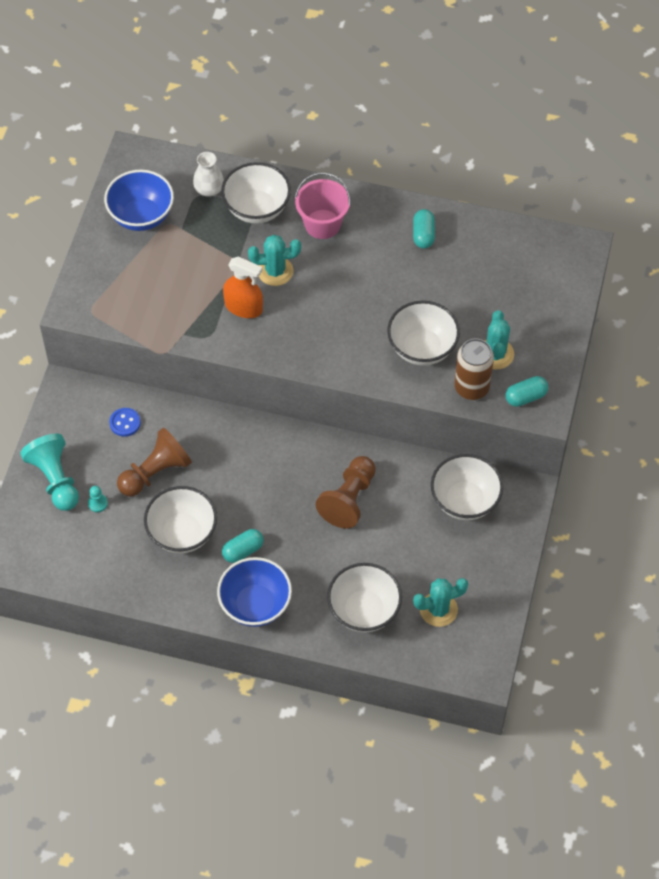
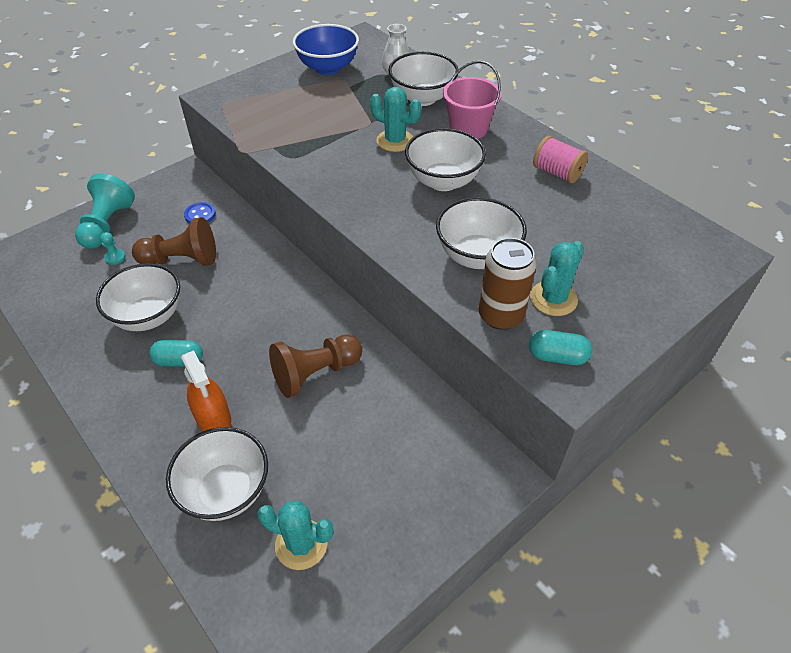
camera: 35 degrees right, 10 degrees down
blue bowl [217,557,292,627] -> none
orange spray bottle [223,257,263,318] -> orange spray bottle moved to [181,351,231,431]
turquoise capsule [413,209,435,249] -> pink spool [533,136,588,183]
white bowl [431,454,503,520] -> white bowl moved to [405,128,486,191]

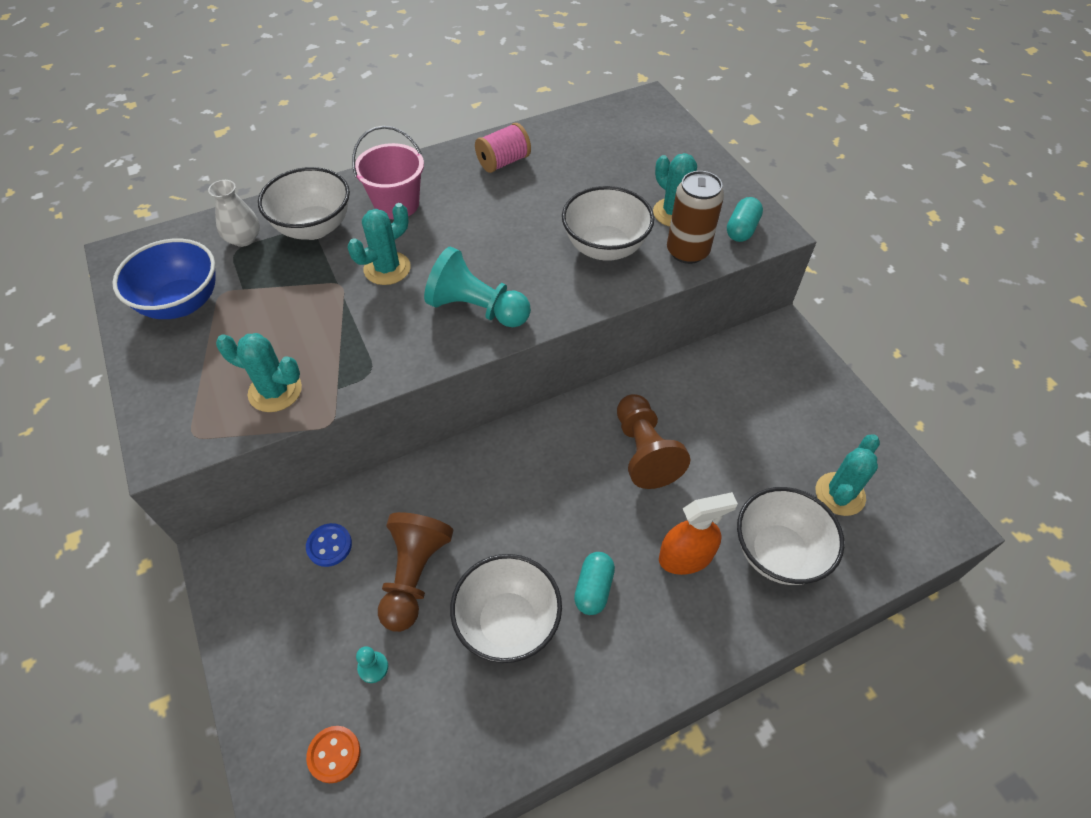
camera: 75 degrees left, 5 degrees up
turquoise pawn [75,173,135,249] -> turquoise pawn moved to [424,246,531,327]
white bowl [405,128,486,191] -> none
none -> turquoise cactus [216,333,302,412]
none -> orange button [306,726,360,783]

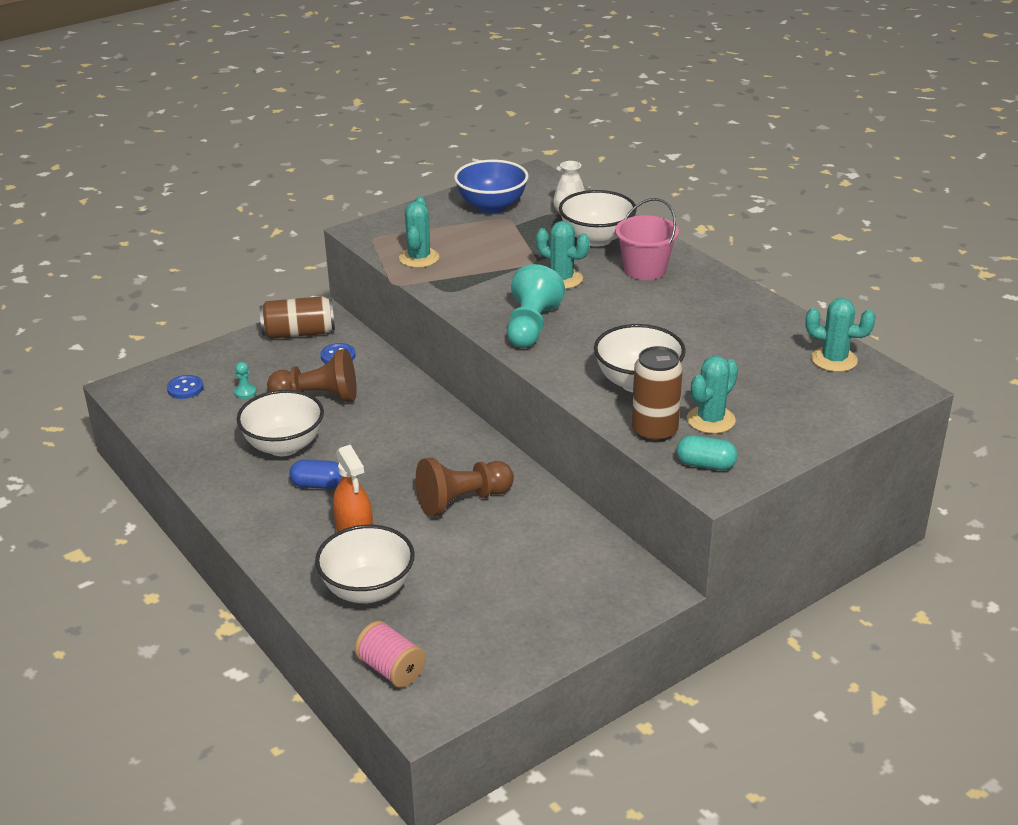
camera: 80 degrees right, 20 degrees down
orange button [306,726,360,783] -> blue button [167,375,204,399]
pink spool [475,123,531,173] -> pink spool moved to [355,621,426,688]
turquoise capsule [574,552,615,615] -> blue capsule [289,460,342,489]
turquoise cactus [816,434,880,516] -> turquoise cactus moved to [805,298,876,372]
none -> brown can [259,296,335,339]

